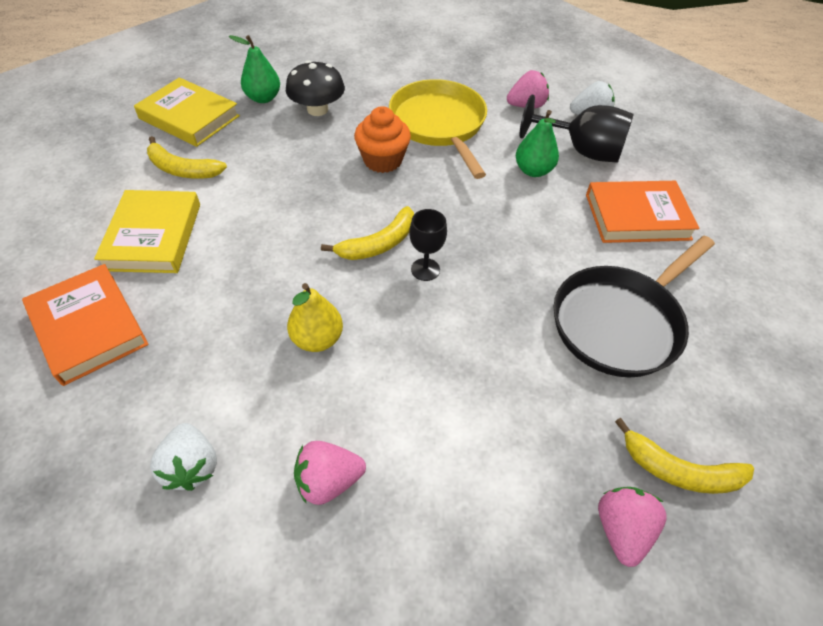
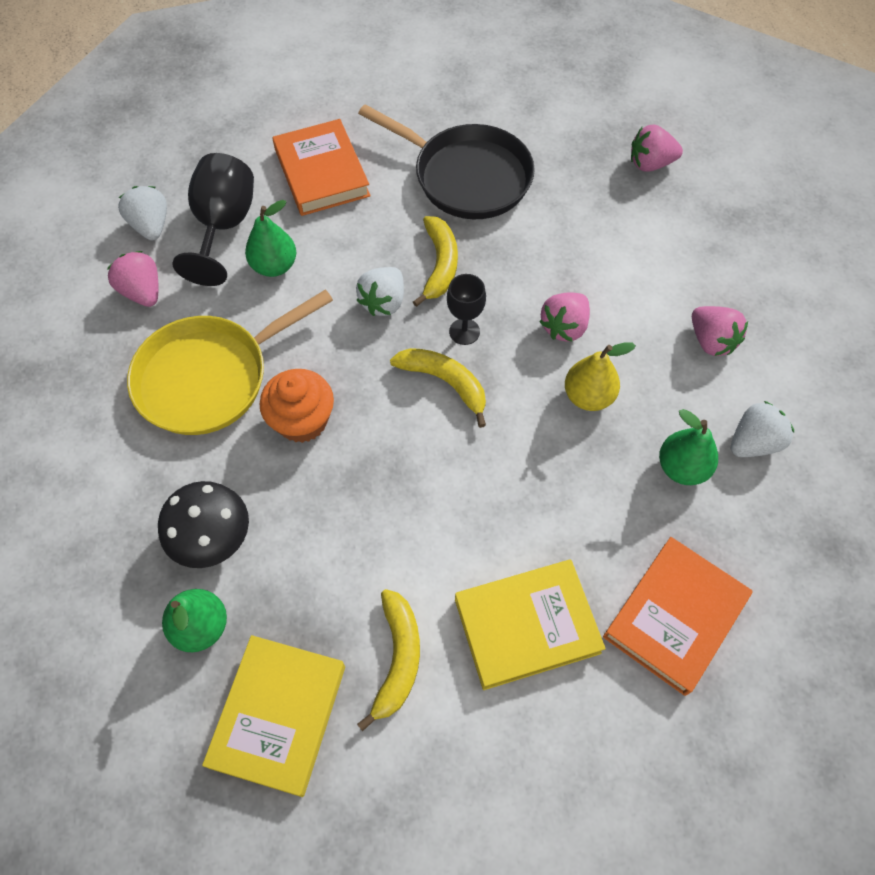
camera: 105 degrees left, 10 degrees up
yellow banana [615,418,754,494] -> yellow banana moved to [413,216,458,307]
none -> white strawberry [356,267,404,316]
none -> pink strawberry [539,292,590,342]
none -> green pear [659,409,718,485]

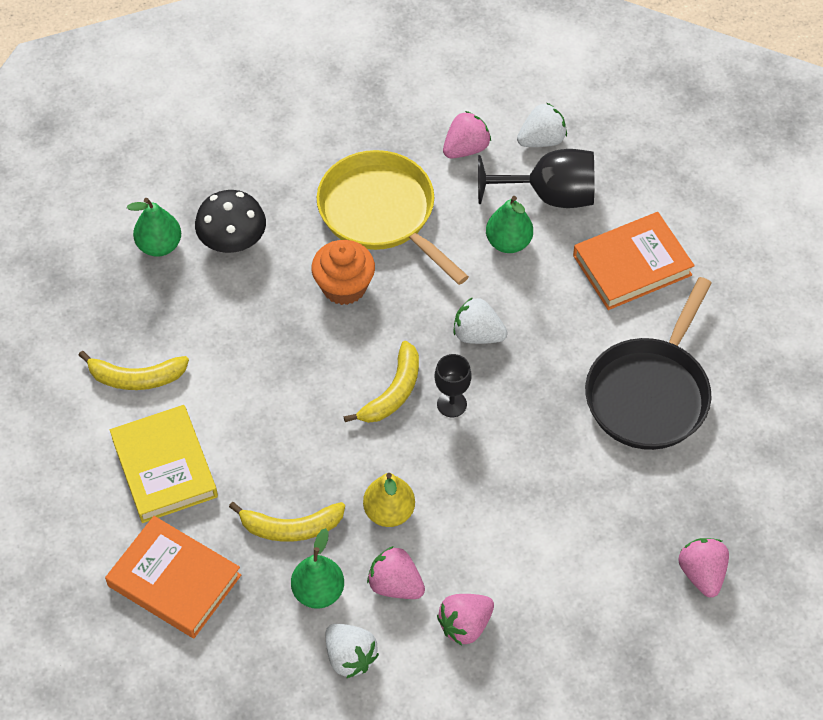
camera: 85 degrees right, 5 degrees down
yellow book [202,635,345,797] -> none
yellow banana [413,216,458,307] -> yellow banana moved to [229,502,345,542]
pink strawberry [539,292,590,342] -> pink strawberry moved to [367,546,425,599]

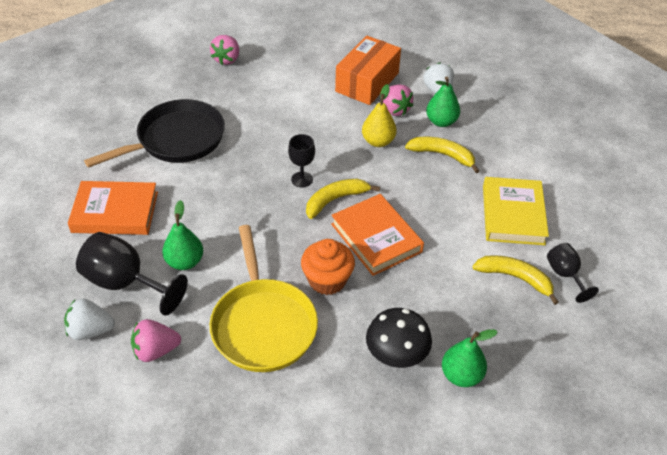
camera: 155 degrees left, 10 degrees down
orange book [105,516,241,638] -> orange book moved to [331,194,424,276]
pink strawberry [437,594,494,645] -> orange box [335,36,401,105]
white strawberry [453,297,507,344] -> none
none -> black goblet [547,243,599,303]

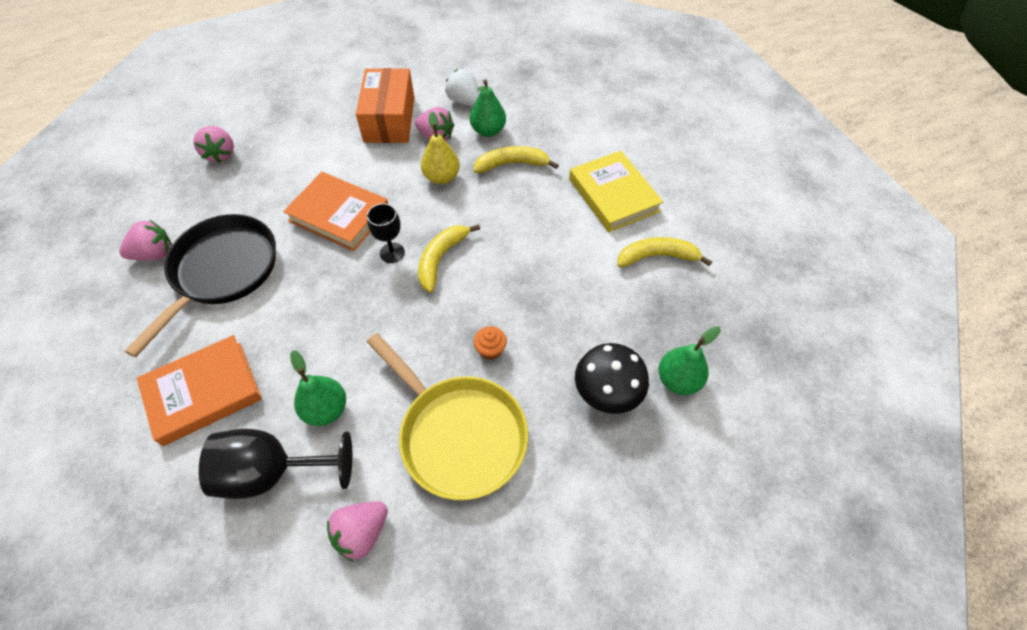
camera: 30 degrees left, 10 degrees up
white strawberry [64,299,115,340] -> none
orange cupcake [301,239,355,295] -> orange cupcake [473,326,507,360], size x0.54
orange book [331,194,424,276] -> orange book moved to [283,172,388,251]
black goblet [547,243,599,303] -> none
none -> pink strawberry [119,220,172,260]

